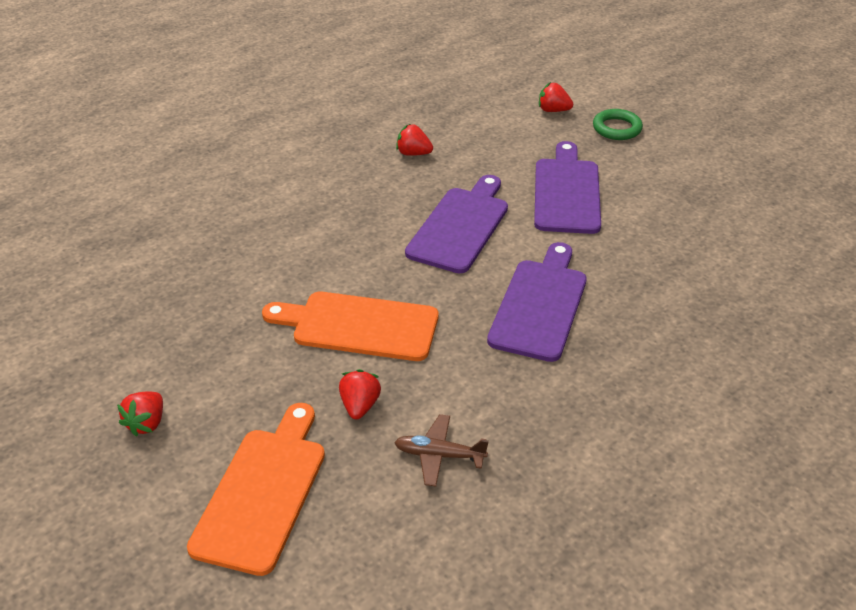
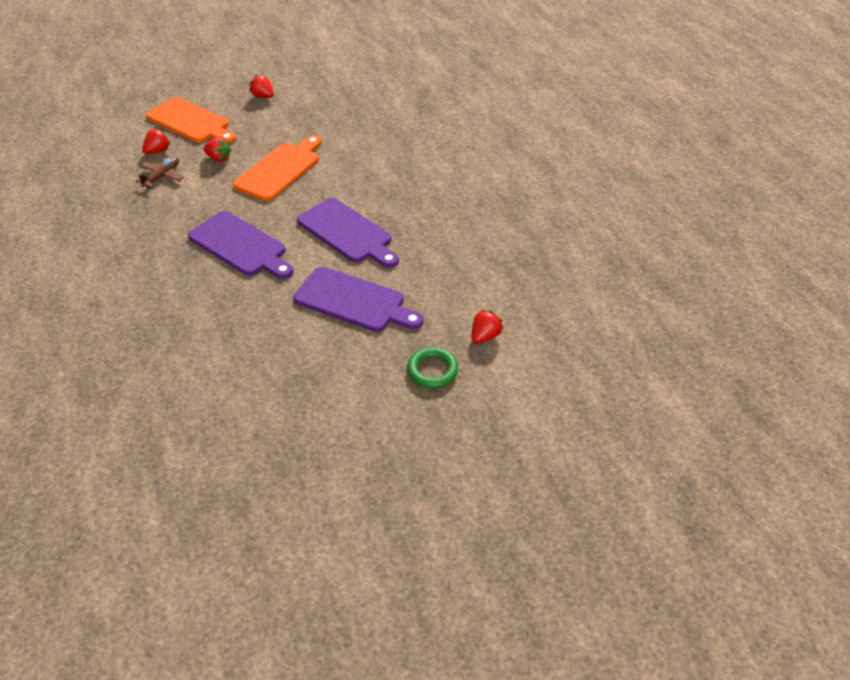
camera: 110 degrees right, 5 degrees up
red strawberry [396,124,433,156] -> red strawberry moved to [142,128,171,154]

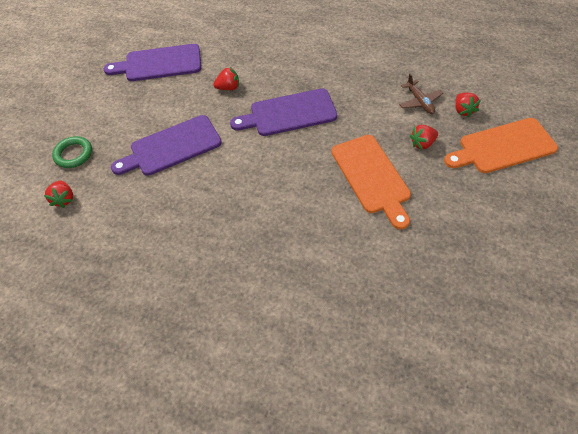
camera: 130 degrees right, 10 degrees up
red strawberry [249,75,274,98] -> red strawberry moved to [213,67,239,90]
purple cutting board [297,198,399,268] -> purple cutting board moved to [104,44,201,81]

